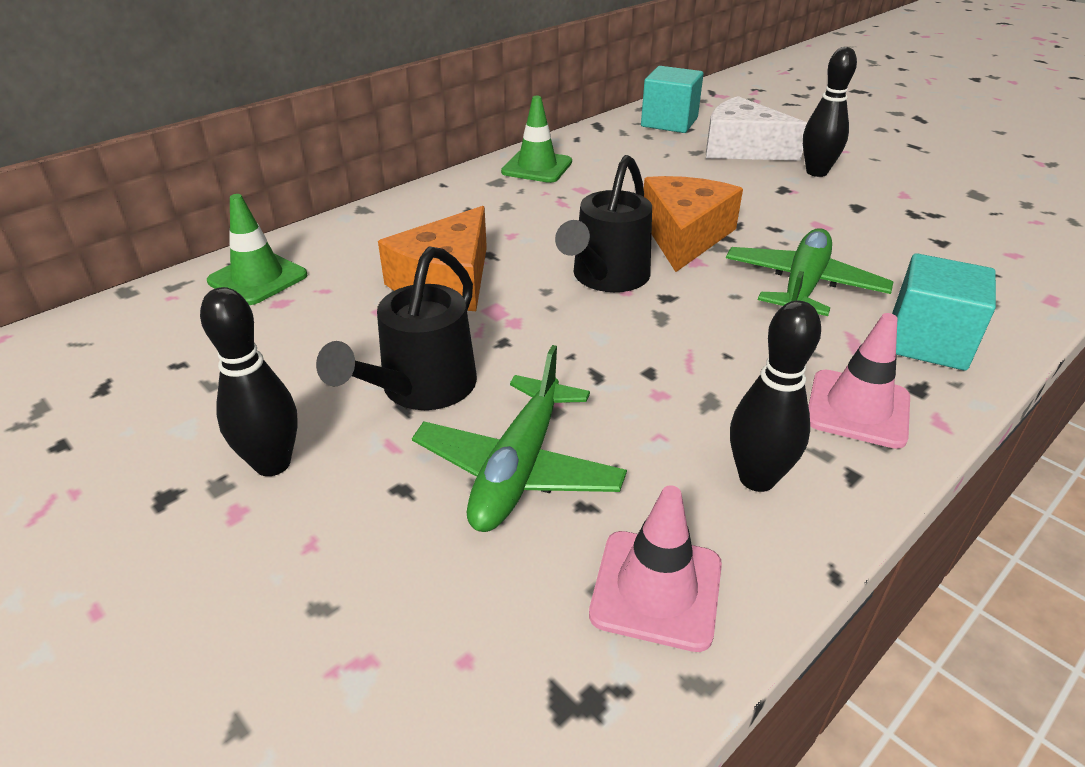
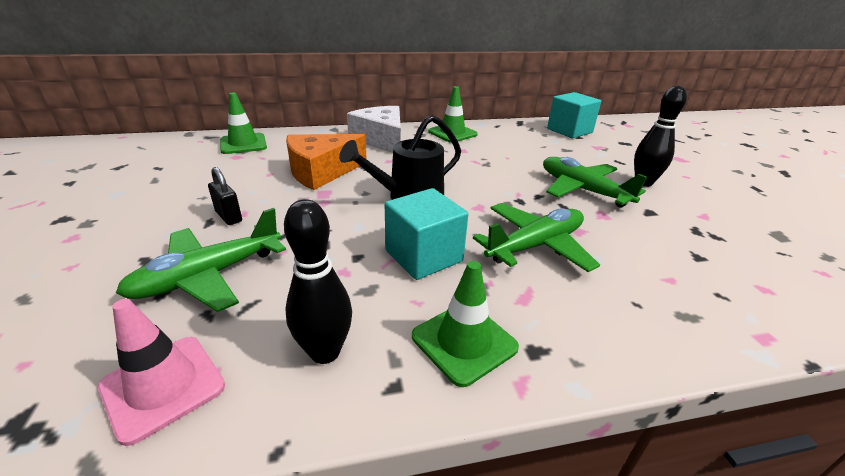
camera: 30 degrees right, 5 degrees down
black bowling pin [200,287,298,476] -> none
black watering can [316,246,477,410] -> black padlock [208,167,242,225]
orange cheese [644,176,743,272] -> none
white cheese [706,96,807,161] -> white cheese moved to [347,106,401,153]
pink traffic cone [808,313,910,449] -> green traffic cone [412,261,519,387]
turquoise cube [892,253,996,371] -> turquoise cube moved to [385,188,468,280]
none -> green plane [543,157,647,208]

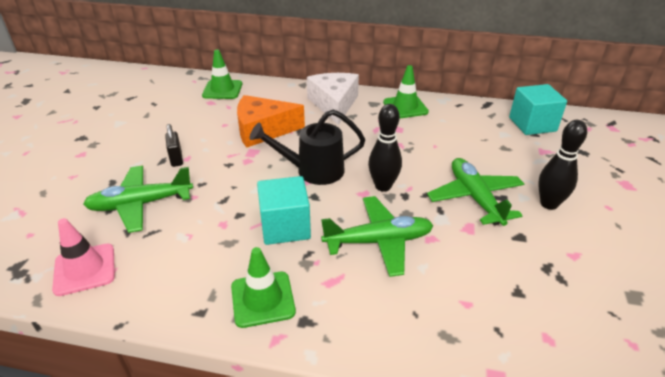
camera: 25 degrees right, 5 degrees up
black bowling pin [284,199,352,364] -> black bowling pin moved to [368,104,402,192]

